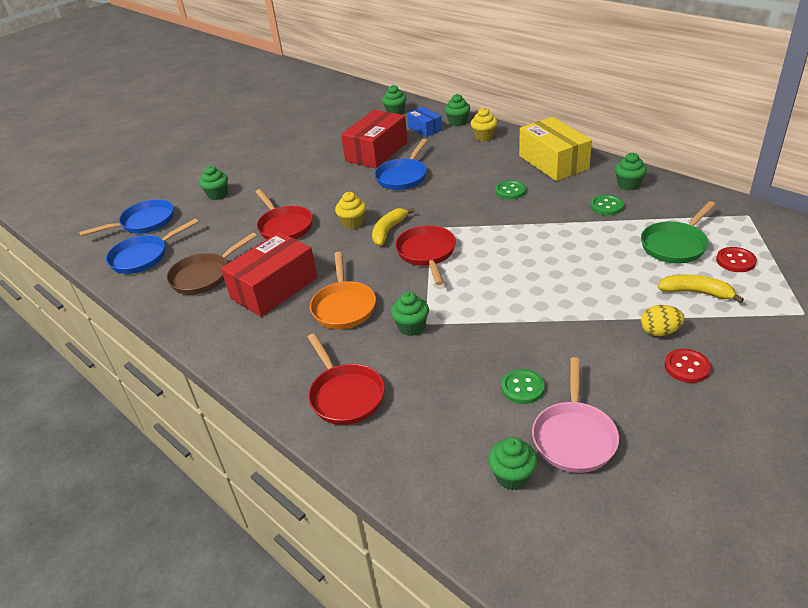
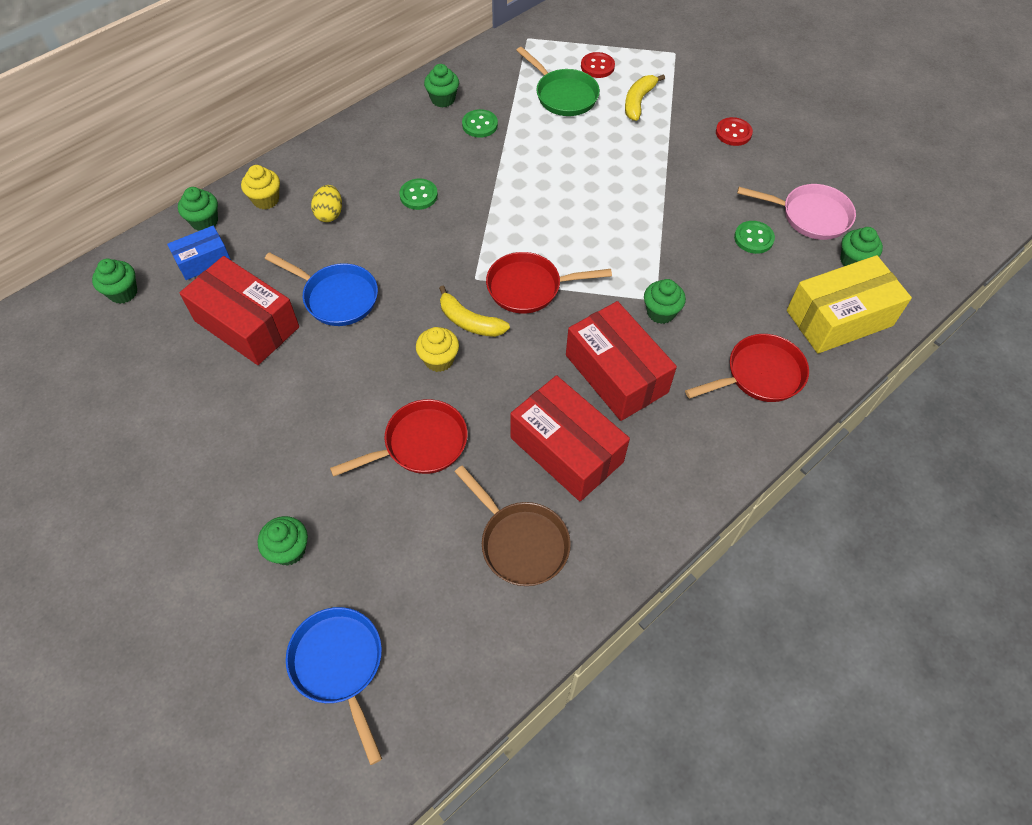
camera: 90 degrees left, 20 degrees up
blue pan [106,218,198,274] -> none
orange pan [310,252,376,329] -> red box [566,301,677,421]
yellow box [519,117,592,181] -> yellow box moved to [787,255,912,354]
yellow egg [641,305,685,336] -> yellow egg moved to [311,185,342,222]

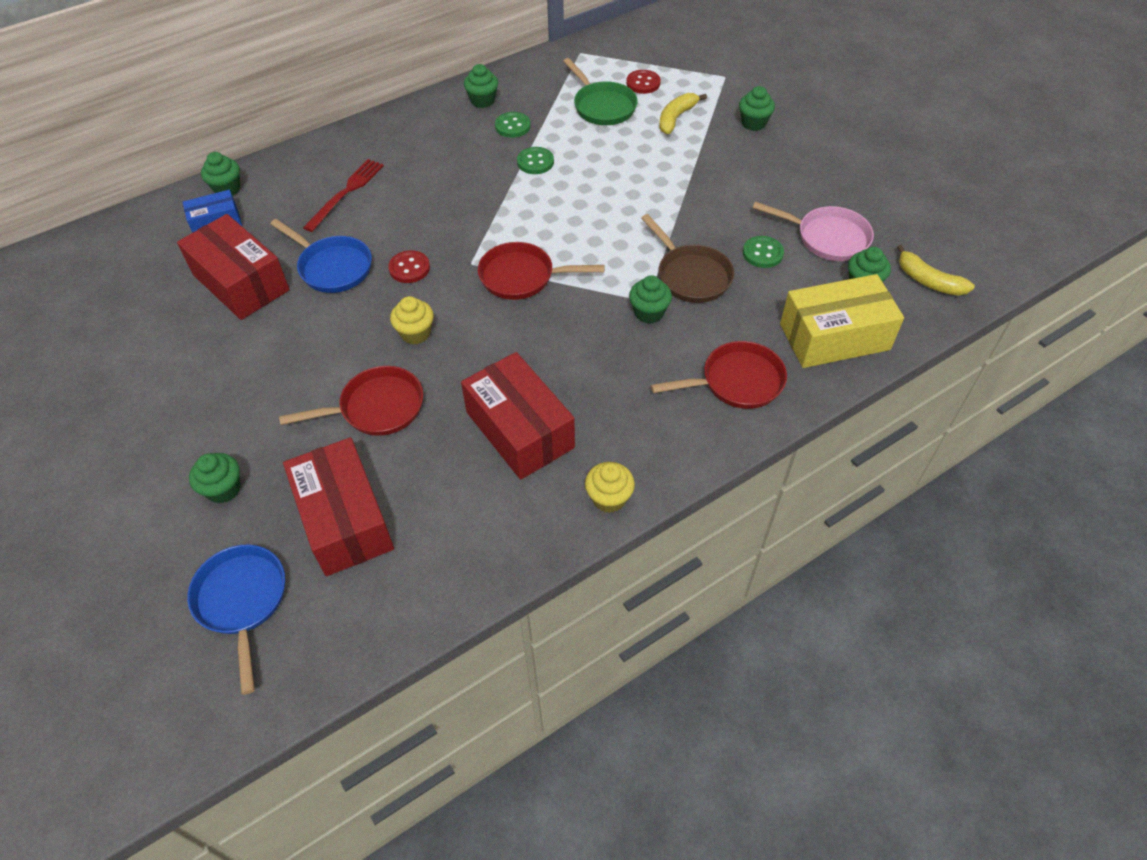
camera: 10 degrees right, 5 degrees down
green cupcake [92,259,137,304] -> green cupcake moved to [739,86,775,131]
yellow cupcake [241,165,280,209] -> yellow cupcake moved to [585,462,635,513]
yellow egg [311,185,342,222] -> red fork [303,159,384,232]
green button [399,178,438,210] -> green button moved to [517,147,554,174]
yellow banana [439,286,510,337] -> yellow banana moved to [897,245,975,296]
brown pan [455,465,571,586] -> brown pan moved to [641,214,734,303]
red box [566,301,677,421] -> red box moved to [283,437,394,576]
red button [716,117,753,146] -> red button moved to [388,250,430,283]

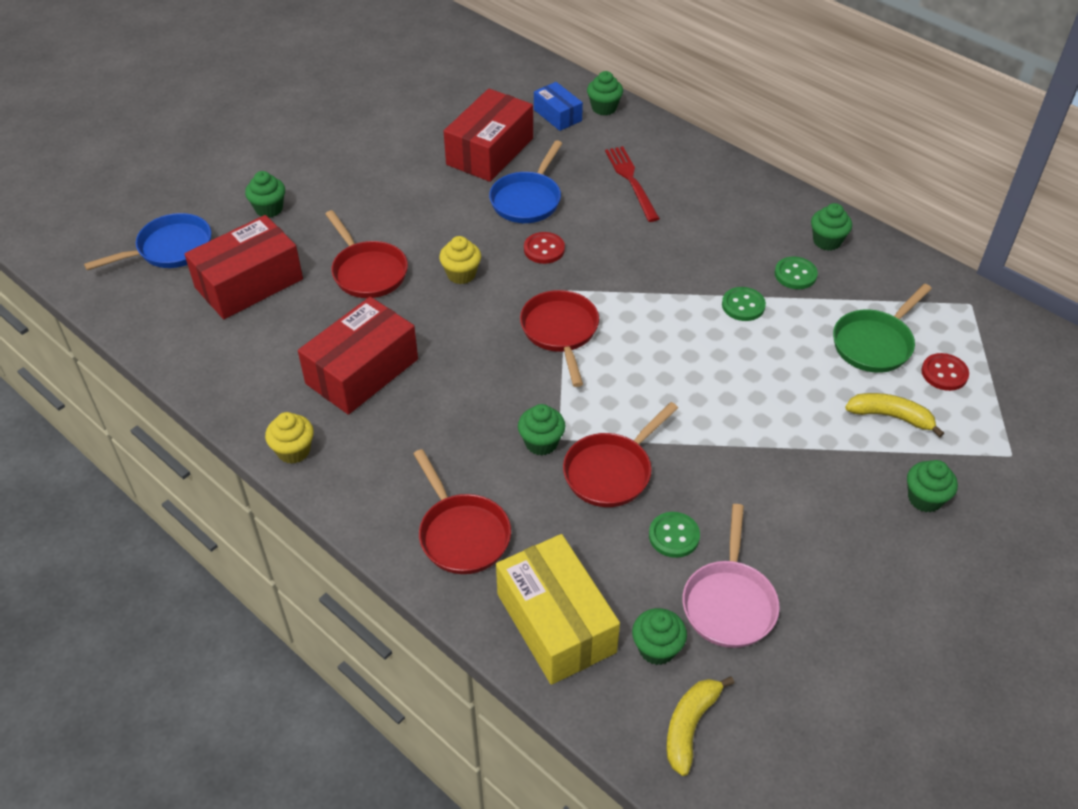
camera: 75 degrees right, 5 degrees down
red fork [303,159,384,232] -> red fork turned 120 degrees counterclockwise [605,146,660,222]
brown pan [641,214,734,303] -> red pan [563,402,678,507]

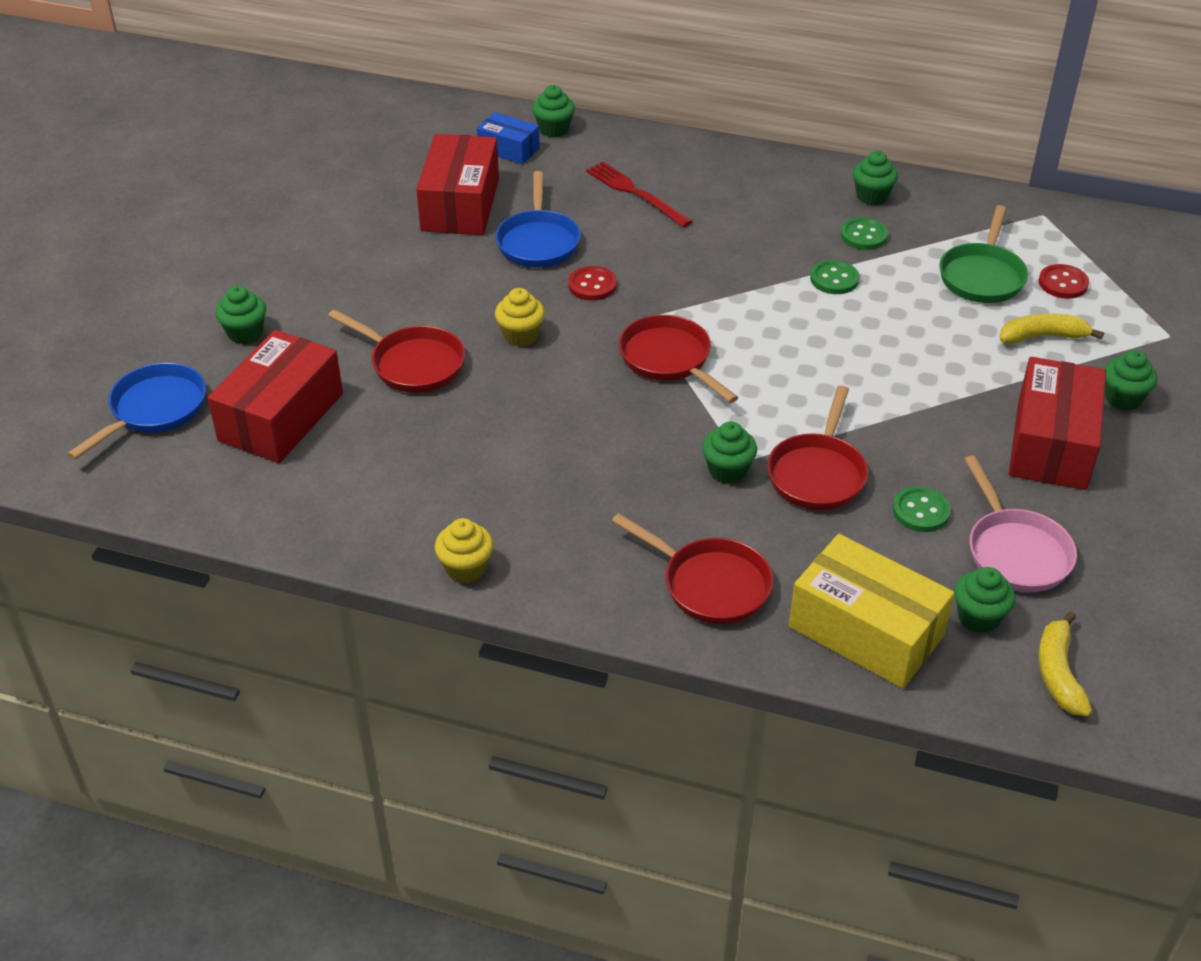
camera: 25 degrees left, 5 degrees down
red box [298,297,418,415] -> red box moved to [1009,357,1106,490]

